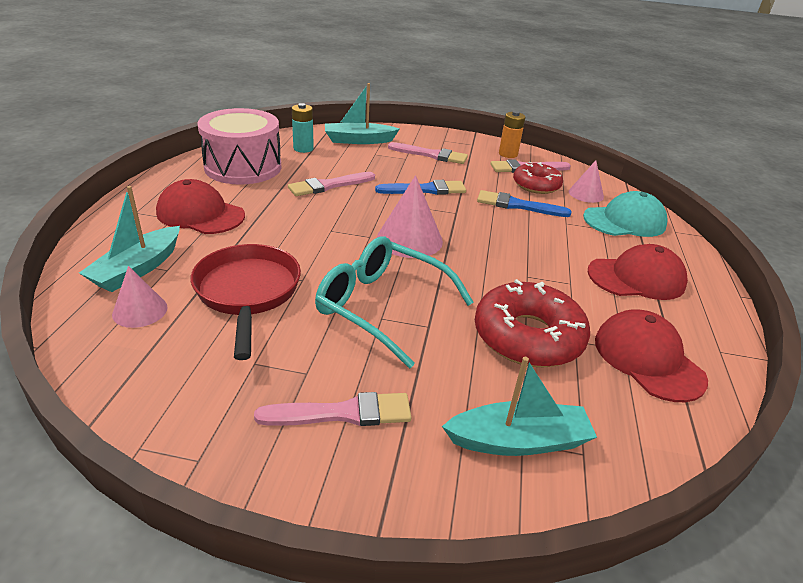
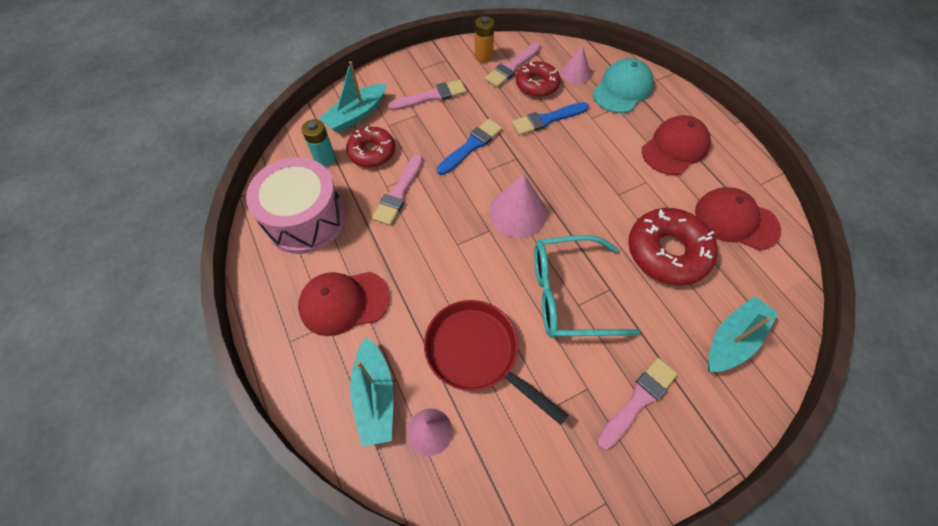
camera: 35 degrees left, 25 degrees up
none -> red donut [346,126,395,168]

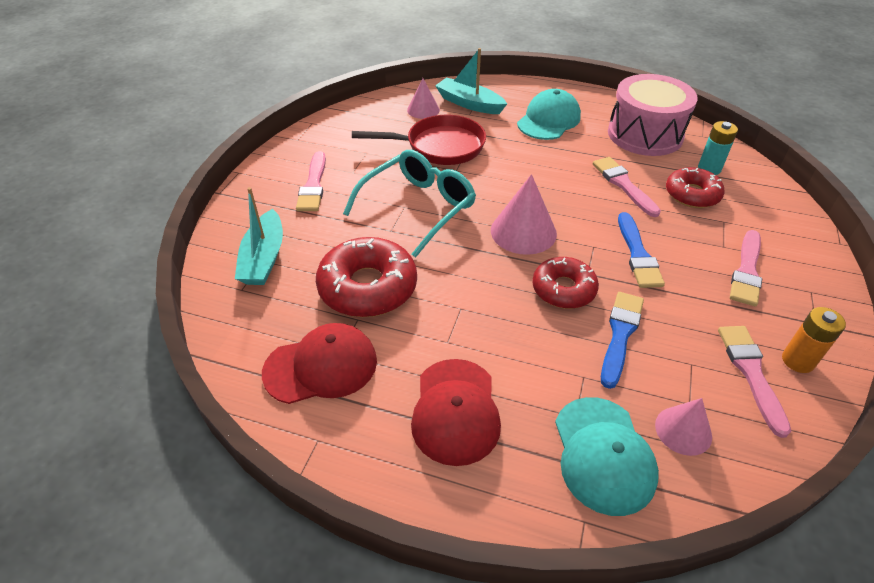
camera: 135 degrees right, 15 degrees down
red cap [298,272,390,336] -> turquoise cap [517,89,581,140]
turquoise boat [319,61,387,133] -> none
red donut [516,61,560,97] -> red donut moved to [532,257,599,309]

